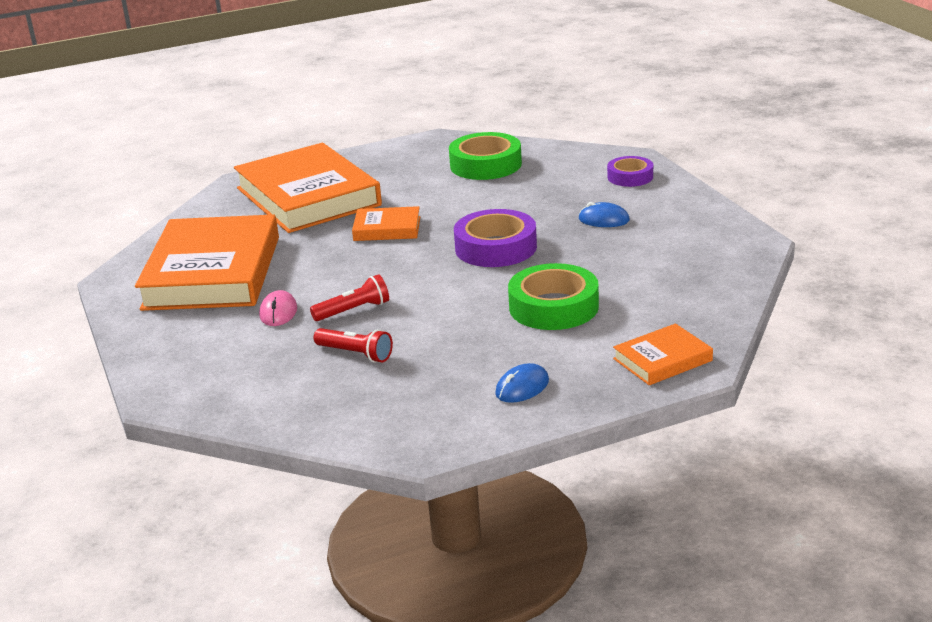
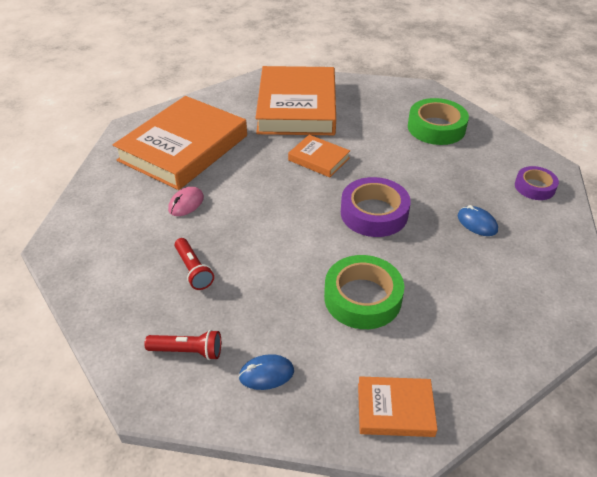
camera: 30 degrees right, 15 degrees up
red flashlight [310,274,389,321] -> red flashlight moved to [144,330,221,360]

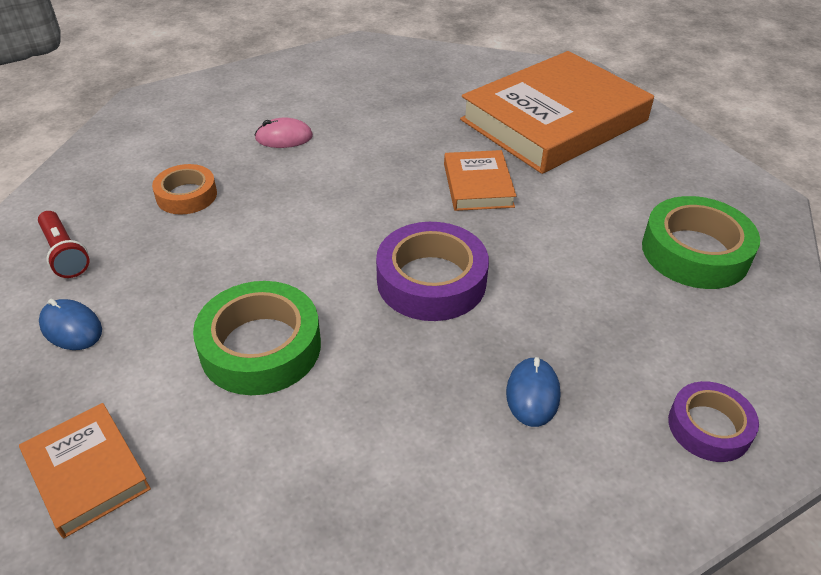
camera: 50 degrees right, 0 degrees up
orange book [113,96,247,190] -> none
red flashlight [175,238,214,290] -> orange tape [152,164,217,215]

